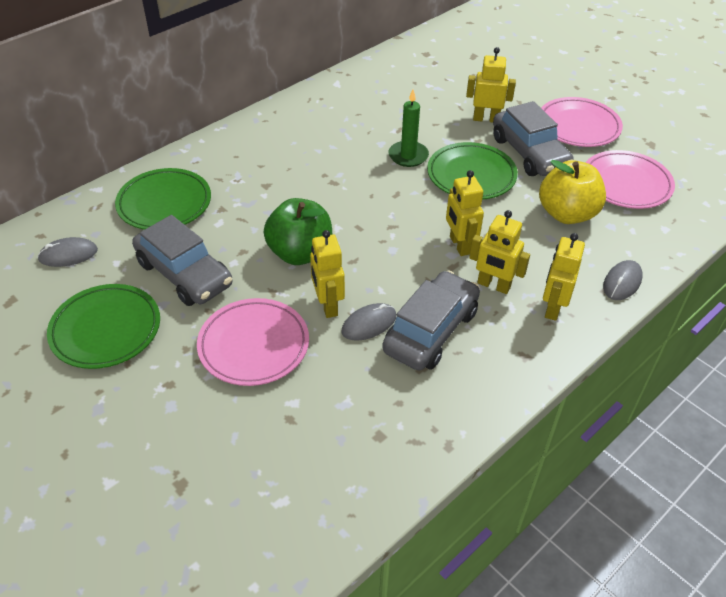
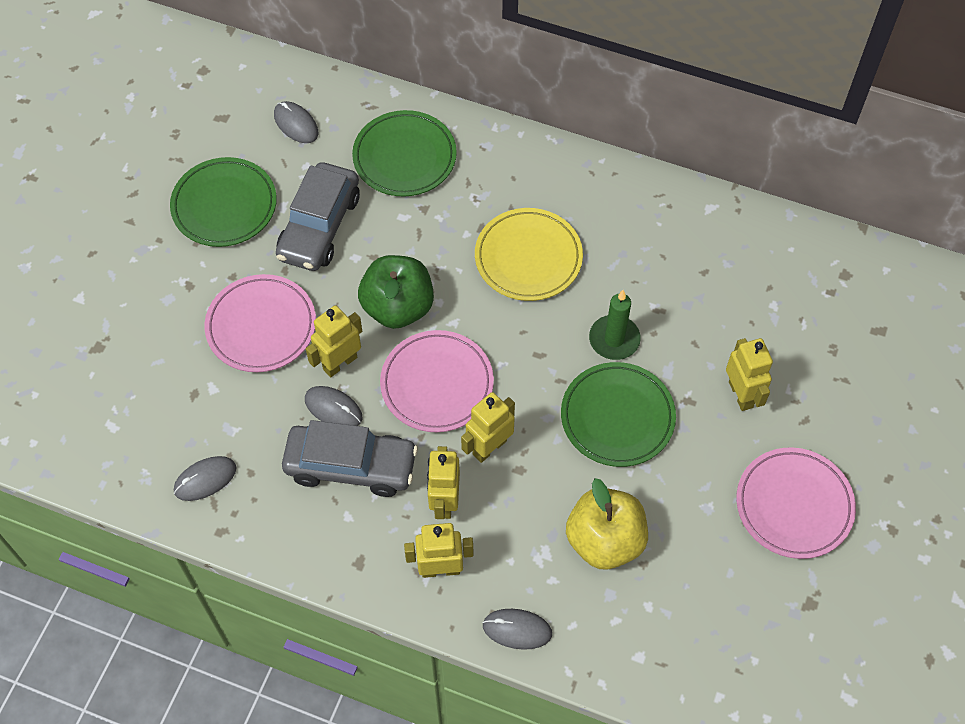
camera: 65 degrees right, 15 degrees up
grey car [493,101,574,176] -> none
pink plate [585,150,675,209] -> pink plate moved to [380,330,494,432]
none -> grey mouse [174,456,237,501]
none -> yellow plate [475,208,583,301]

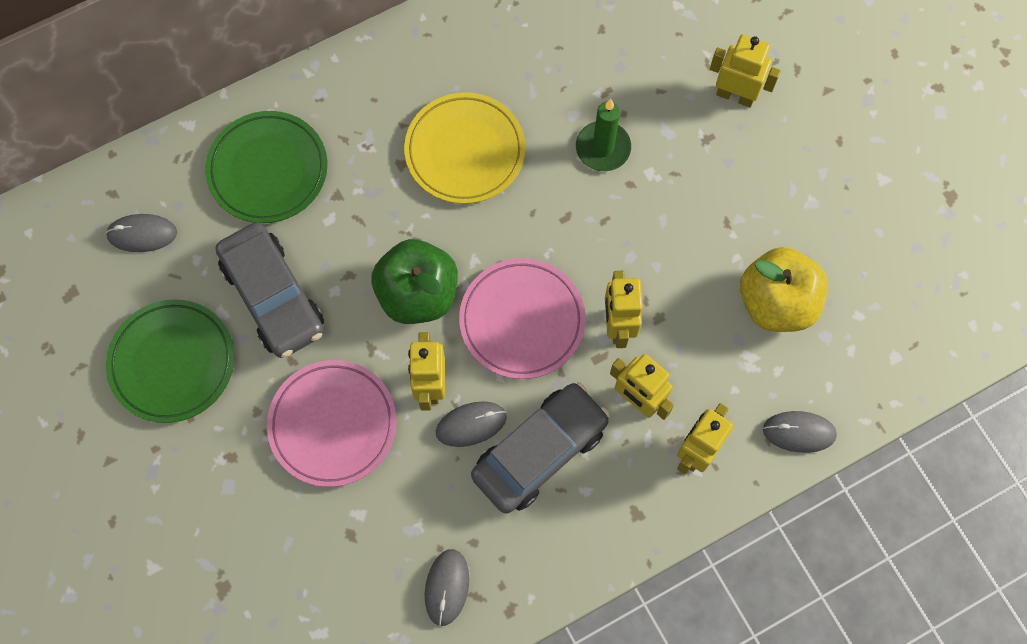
camera: 50 degrees left, 10 degrees up
grey mouse [482,609,552,650] -> grey mouse turned 45 degrees clockwise [763,411,837,453]
green plate [561,362,676,467] -> none
pink plate [736,447,856,559] -> none

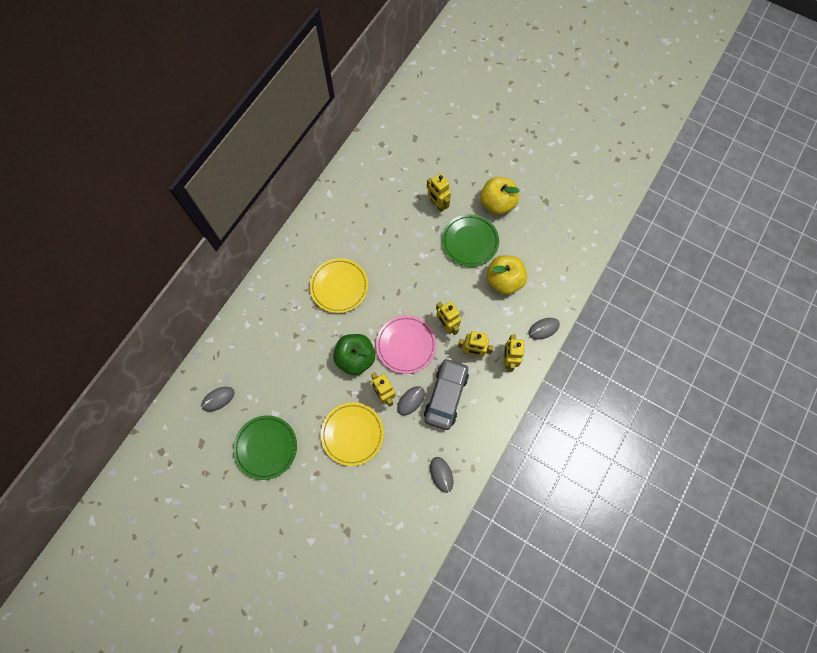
camera: 30 degrees left, 0 degrees up
green plate [205,111,327,223] -> green plate moved to [442,214,499,267]
grey car [215,222,324,358] -> none
pink plate [267,360,396,487] -> yellow plate [321,402,384,466]
green candle [576,99,631,171] -> none
yellow robot [710,34,781,107] -> yellow robot turned 120 degrees counterclockwise [427,174,451,212]
none -> yellow apple [480,177,520,215]

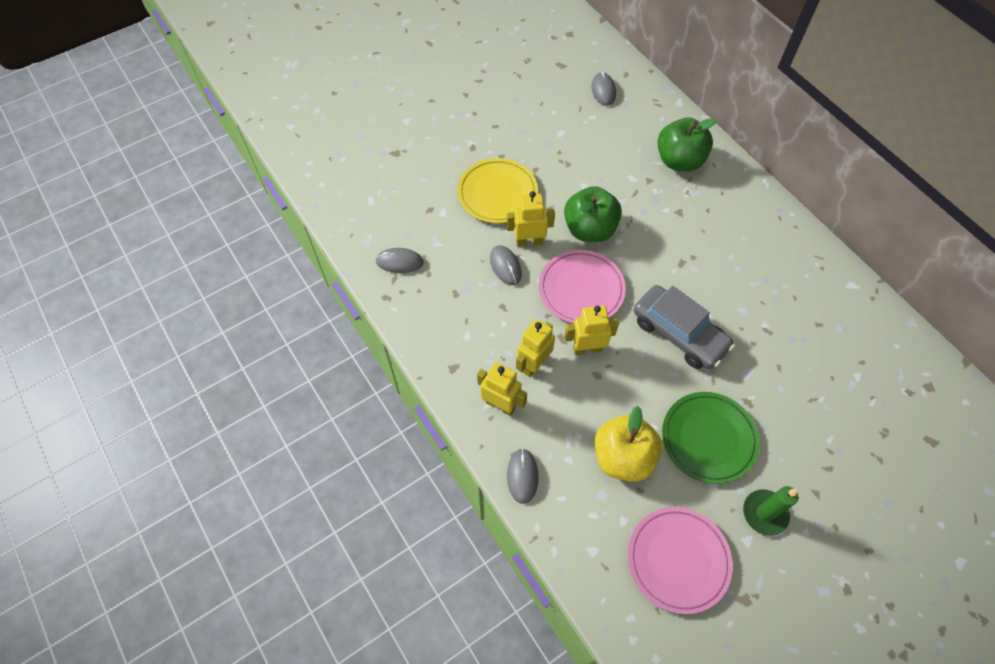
camera: 115 degrees right, 10 degrees down
green plate [233,415,297,480] -> none
yellow plate [310,258,368,313] -> none
grey car [424,358,469,430] -> grey car moved to [634,285,735,369]
yellow robot [427,174,451,212] -> none
yellow apple [480,177,520,215] -> green candle [743,486,798,536]
none -> pink plate [628,507,733,614]
none -> green apple [657,118,717,171]

